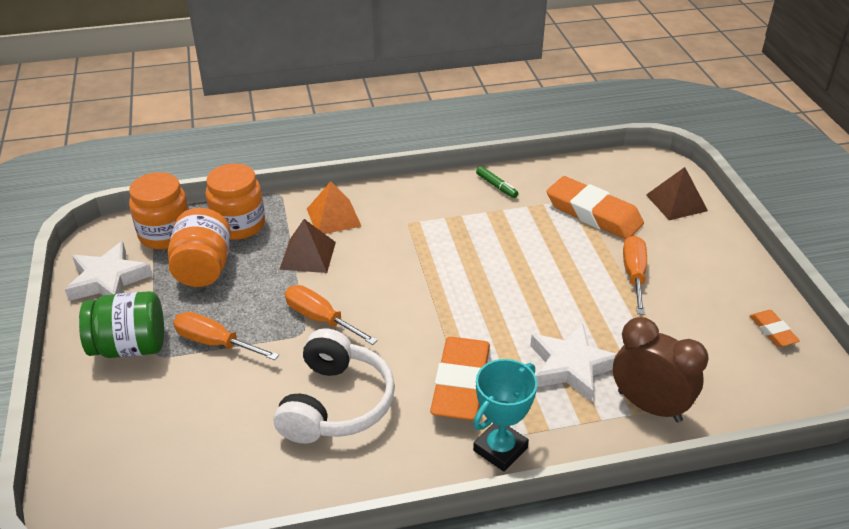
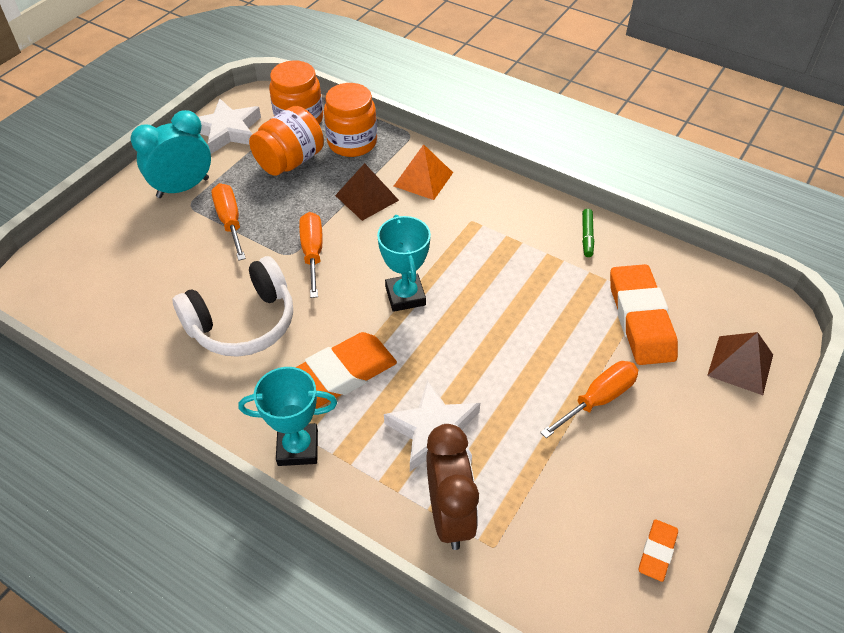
camera: 45 degrees right, 10 degrees up
green jar [79,291,164,358] -> turquoise clock [130,110,211,198]
none -> turquoise trophy [377,215,431,312]

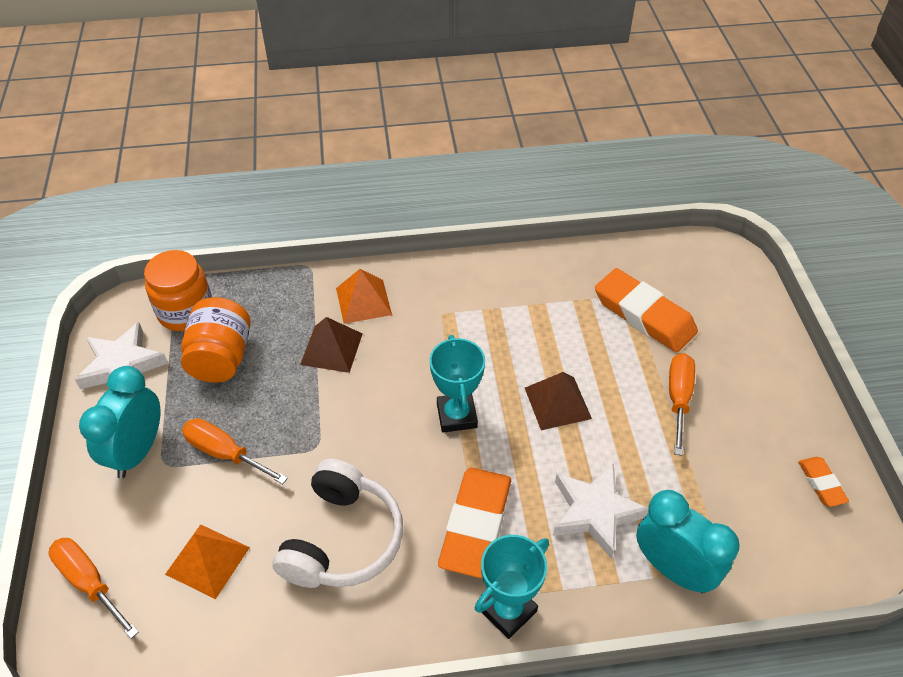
camera: 40 degrees left, 0 degrees up
orange screwdriver [299,212,323,298] -> orange screwdriver moved to [49,538,139,639]
orange jar [324,83,377,157] -> none
turquoise trophy [377,215,431,312] -> turquoise trophy turned 45 degrees clockwise [430,335,485,433]
brown clock [427,424,479,550] -> turquoise clock [636,490,740,593]
green marker [582,209,594,257] -> none
brown pyramid [707,332,773,395] -> brown pyramid moved to [525,372,592,430]
none -> orange pyramid [165,524,250,599]

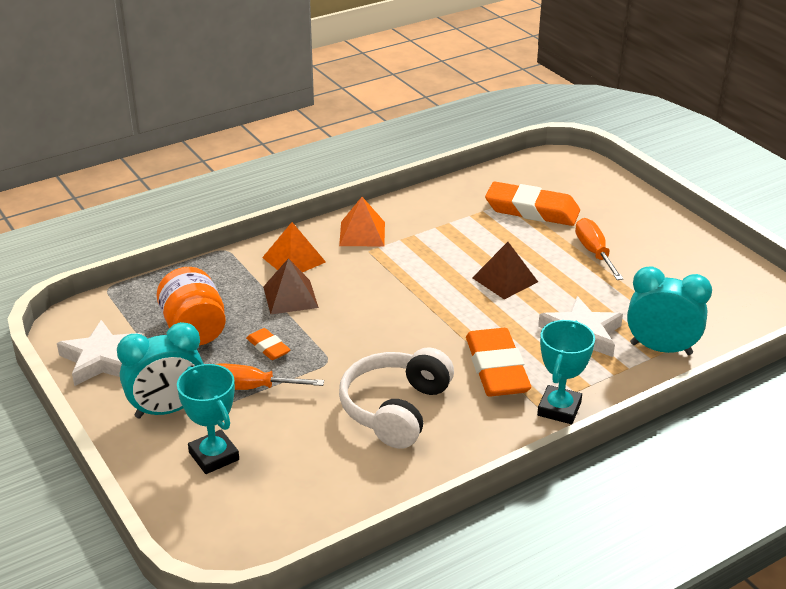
camera: 25 degrees left, 15 degrees down
orange screwdriver [49,538,139,639] -> none
turquoise clock [79,366,160,478] -> turquoise clock turned 105 degrees counterclockwise [117,322,204,419]
orange jar [144,250,212,331] -> none
orange pyramid [165,524,250,599] -> orange pyramid moved to [339,197,385,247]
white headphones [272,459,403,588] -> white headphones turned 150 degrees counterclockwise [339,347,454,449]
turquoise trophy [430,335,485,433] -> turquoise trophy moved to [177,364,239,474]
orange eraser [798,457,849,507] -> orange eraser moved to [246,328,291,360]

